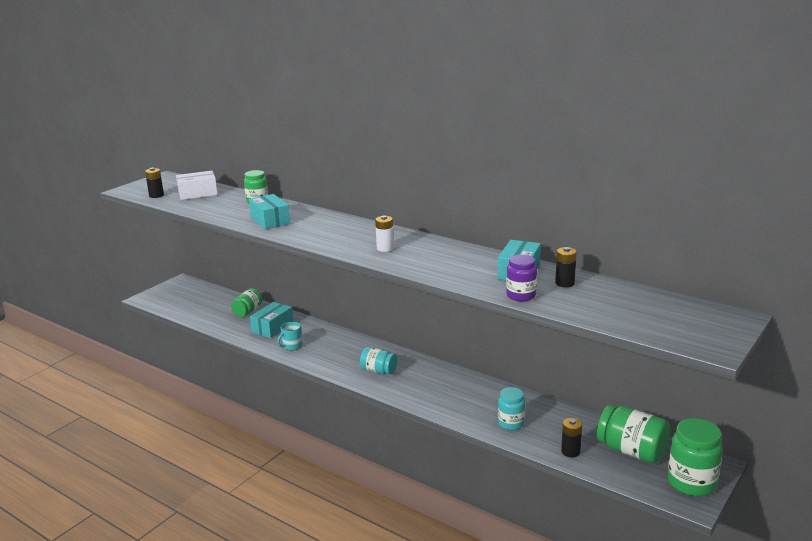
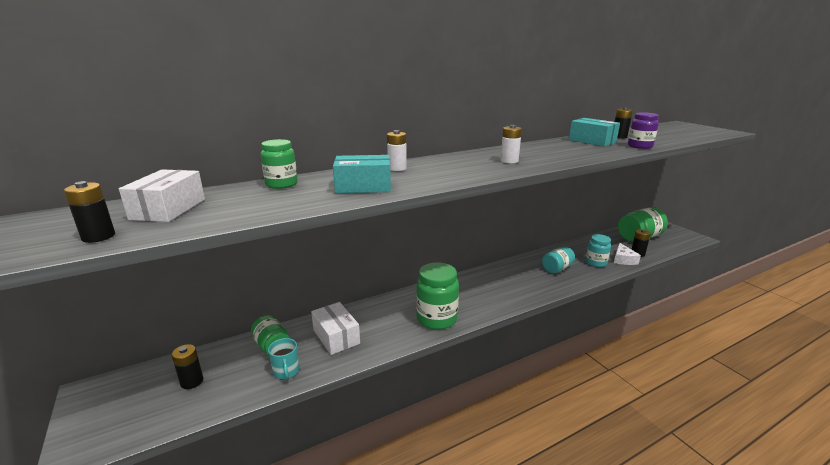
camera: 65 degrees left, 0 degrees up
turquoise box [250,302,293,338] -> white box [311,302,360,355]
turquoise mug [277,322,302,350] -> turquoise mug moved to [268,338,299,380]
turquoise jar [360,347,397,375] -> turquoise jar moved to [542,247,575,273]
green jar [668,418,723,496] -> green jar moved to [416,262,459,330]
none -> black battery [172,344,203,389]
none -> white battery [387,130,407,171]
none -> white cheese [614,243,641,265]

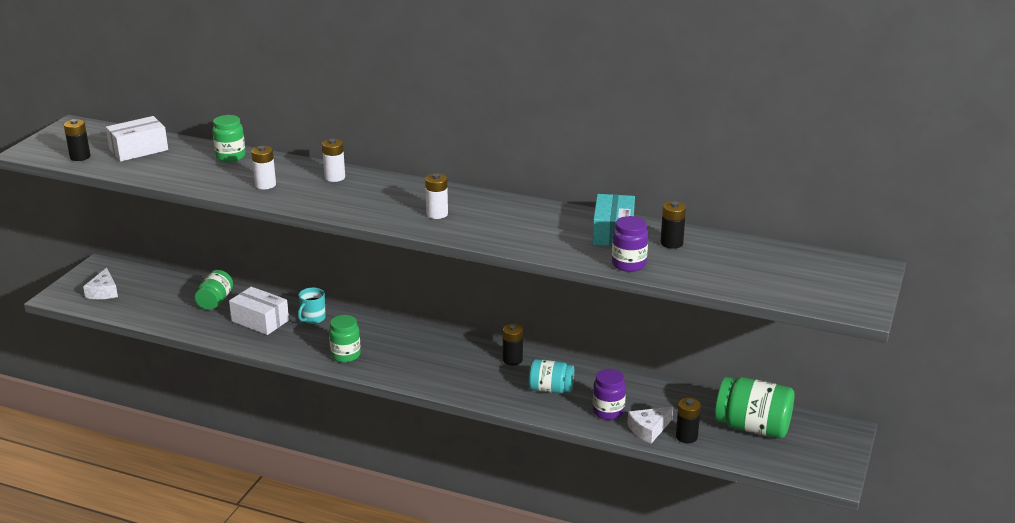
camera: 50 degrees right, 5 degrees up
black battery [172,344,203,389] -> black battery moved to [503,324,523,365]
turquoise mug [268,338,299,380] -> turquoise mug moved to [298,288,326,324]
white box [311,302,360,355] -> white box turned 75 degrees counterclockwise [229,287,289,335]
turquoise box [333,155,391,193] -> white battery [251,146,276,189]
green jar [416,262,459,330] -> green jar [329,315,361,363], size x0.63
turquoise jar [586,234,611,267] -> purple jar [593,369,626,420]
none -> white cheese [83,268,118,299]

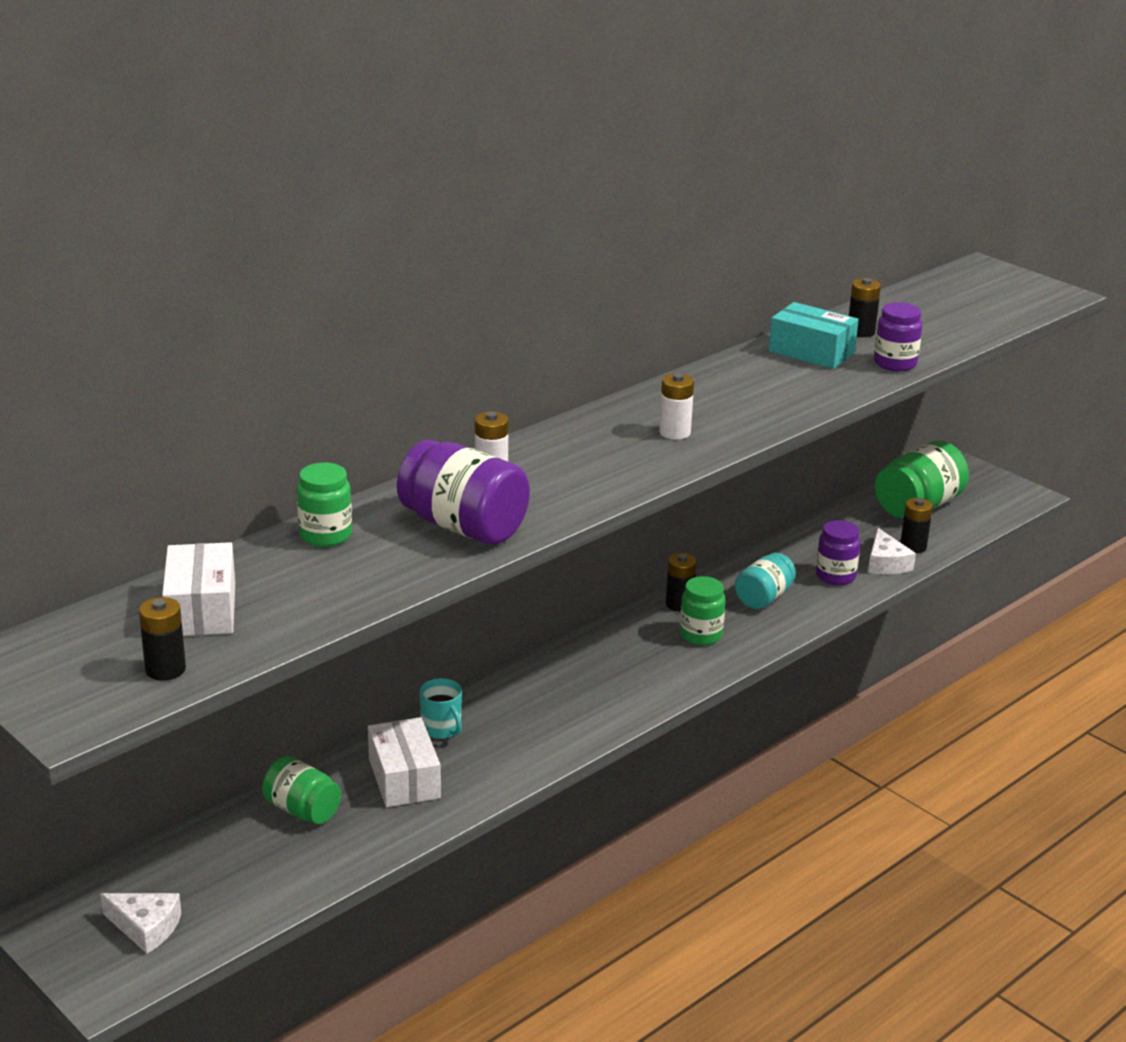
camera: 65 degrees left, 0 degrees up
white box [229,287,289,335] -> white box turned 75 degrees counterclockwise [368,717,441,807]
white battery [251,146,276,189] -> purple jar [397,440,530,545]
green jar [329,315,361,363] -> green jar moved to [680,576,726,645]

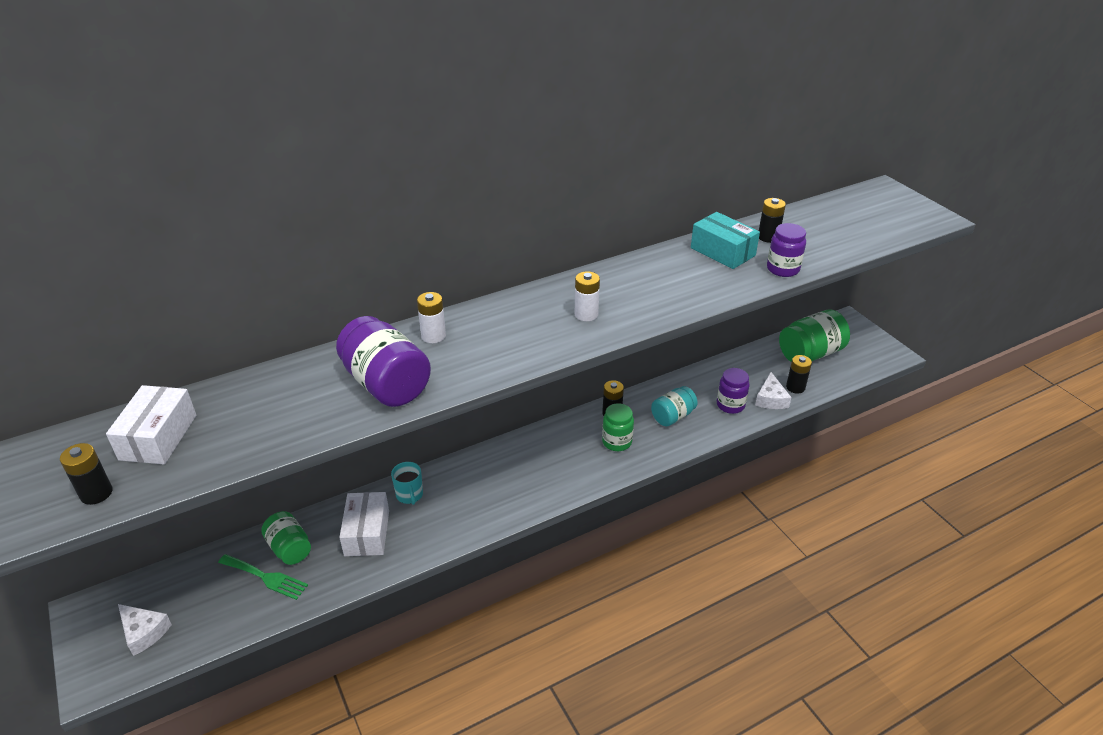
camera: 15 degrees right, 10 degrees up
green jar [297,463,352,547] -> none
none -> green fork [218,554,308,600]

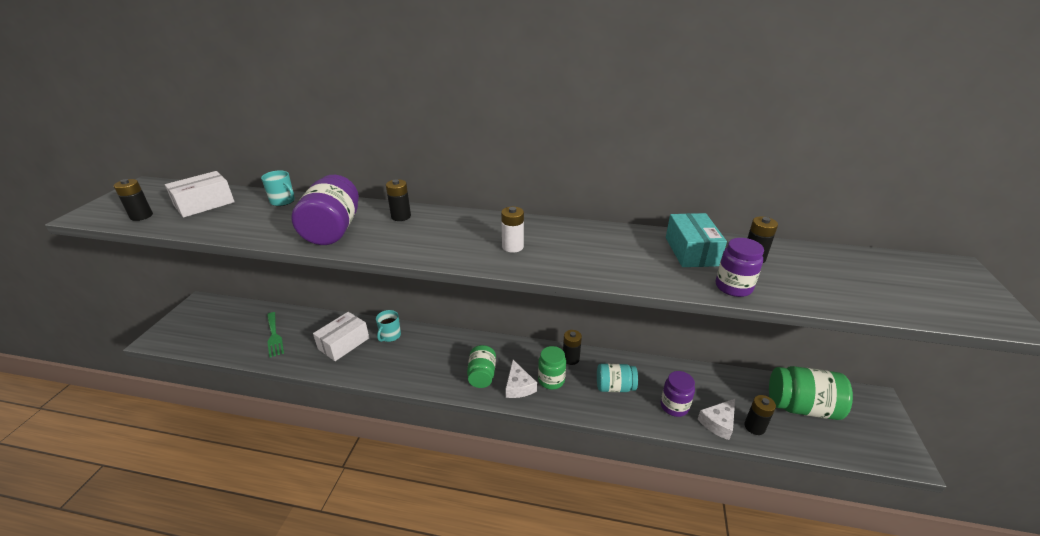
camera: 40 degrees right, 5 degrees down
white cheese [118,604,172,656] -> white cheese moved to [506,360,537,398]
green jar [261,511,311,565] -> green jar moved to [467,345,496,388]
white battery [417,292,446,343] -> black battery [386,179,411,221]
none -> turquoise mug [261,171,295,206]

